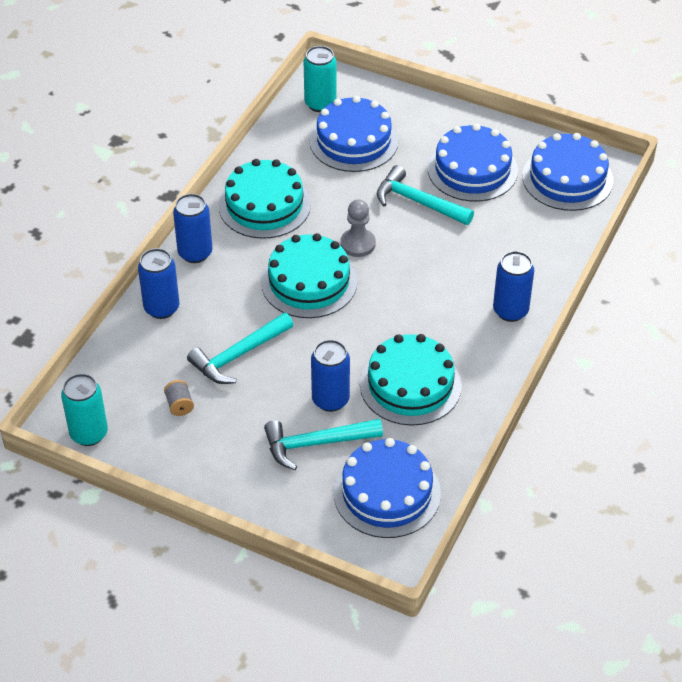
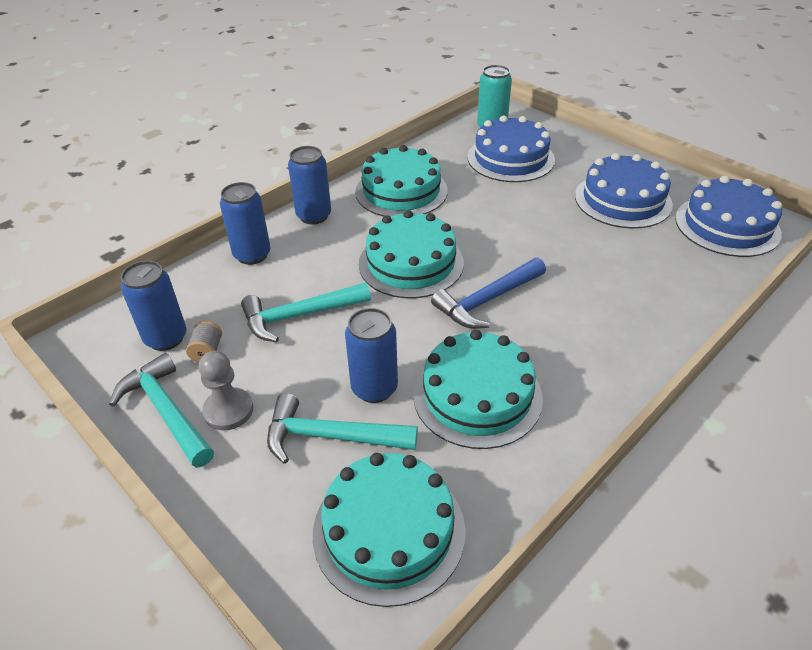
camera: 20 degrees right, 5 degrees down
turquoise can [61,373,108,446] -> none
blue cake [333,438,441,538] -> turquoise cake [313,453,465,607]
grey pawn [341,199,376,257] -> grey pawn moved to [199,351,253,431]
turquoise hammer [377,165,474,225] -> turquoise hammer moved to [109,353,214,467]
blue can [493,251,534,322] -> blue can moved to [121,261,186,351]
none -> blue hammer [431,258,546,329]

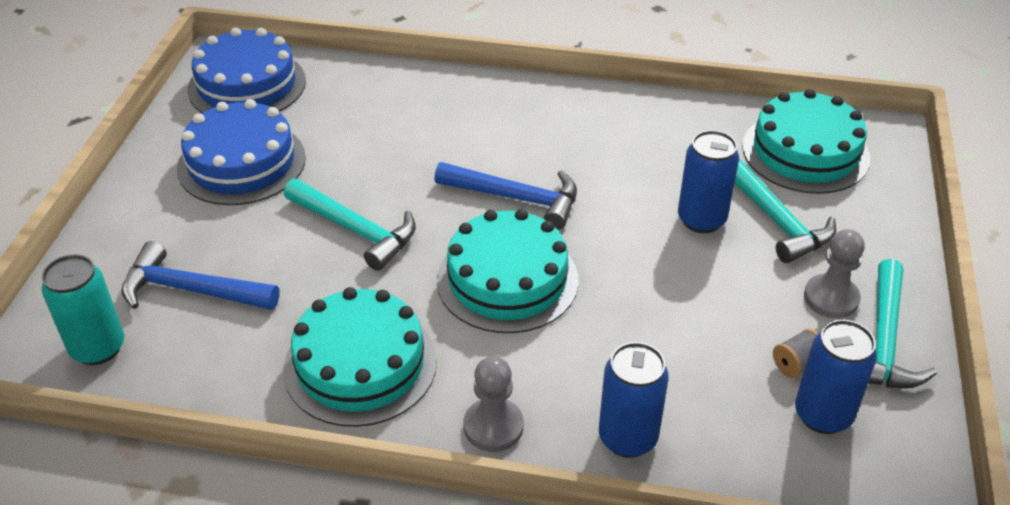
camera: 125 degrees left, 0 degrees up
turquoise hammer [241,283,371,342] -> turquoise hammer moved to [284,179,416,271]
blue can [288,146,331,225] -> grey pawn [464,356,524,452]
turquoise cake [413,330,543,449] -> none
blue cake [467,115,555,182] -> blue hammer [121,241,280,310]

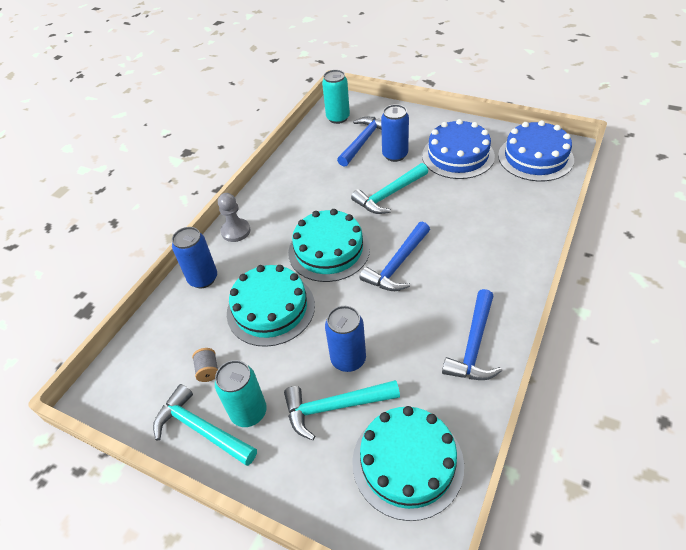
camera: 110 degrees right, 5 degrees up
turquoise cake [283,287,437,427] -> turquoise cake moved to [227,265,315,347]
blue can [795,320,877,434] -> blue can moved to [381,104,409,162]
grey pawn [804,229,865,318] -> turquoise can [215,360,267,427]
none -> blue hammer [442,289,502,380]

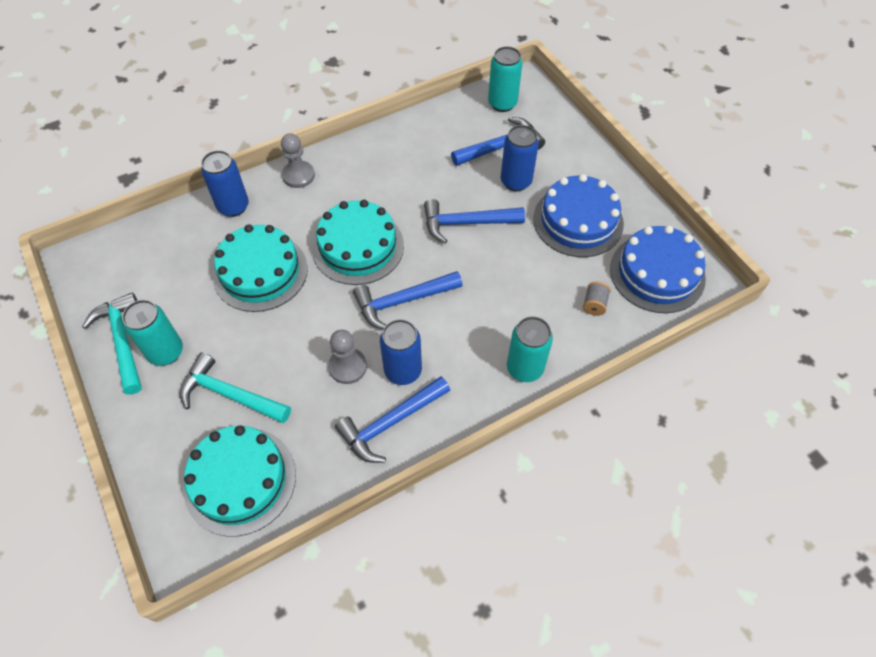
camera: 30 degrees right, 10 degrees up
grey spool [192,348,218,382] -> grey spool moved to [583,282,611,316]
blue can [325,306,366,372] -> blue can moved to [380,319,422,385]
turquoise hammer [351,163,428,214] -> blue hammer [424,199,525,243]
none -> grey pawn [328,330,367,384]
none -> turquoise can [507,316,553,382]

